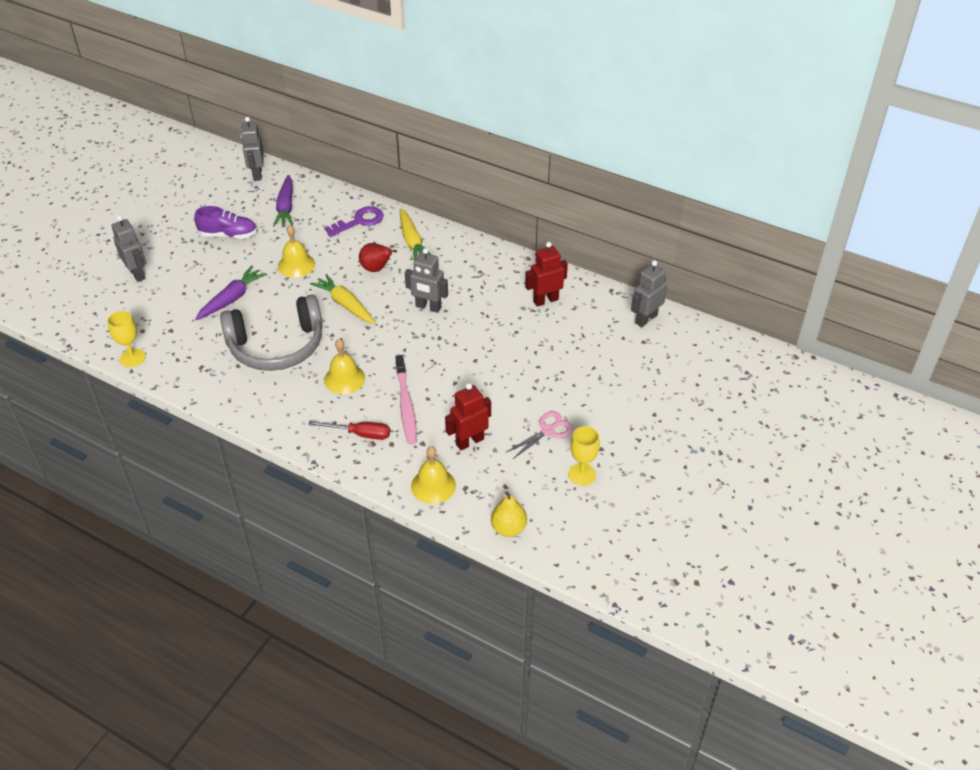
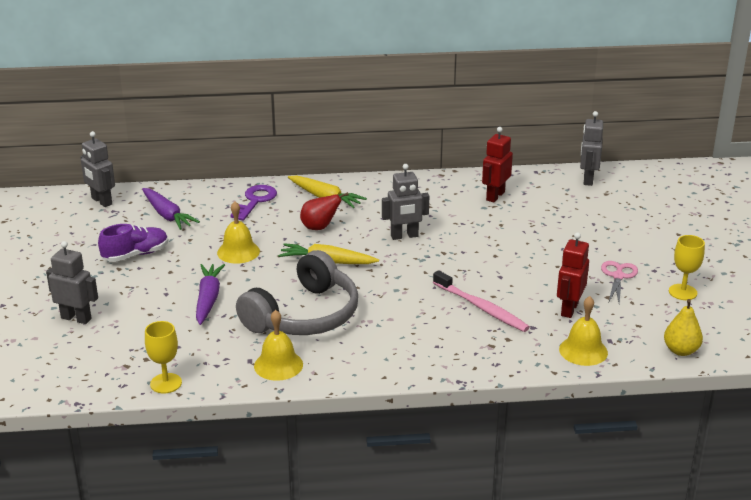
camera: 35 degrees left, 15 degrees down
red screwdriver [308,421,390,440] -> none
yellow bell [324,339,365,394] -> yellow bell moved to [254,310,303,381]

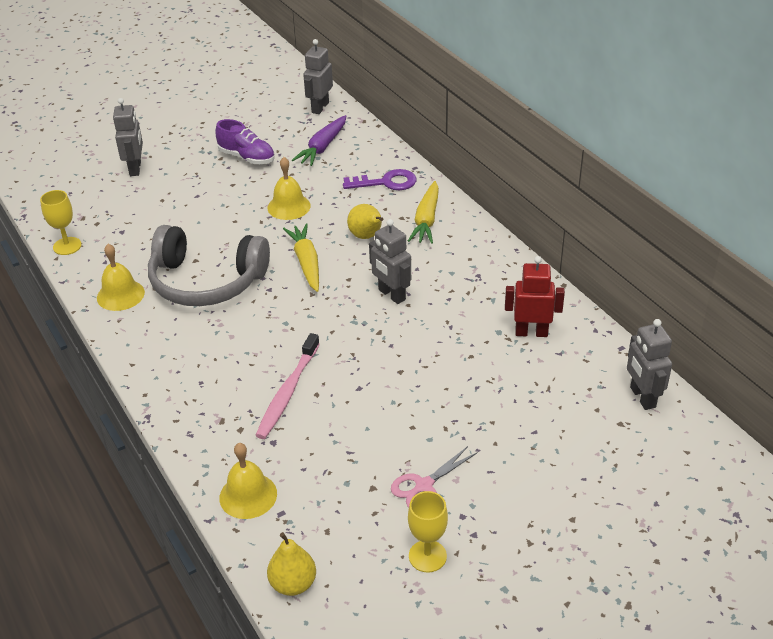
camera: 65 degrees right, 10 degrees up
purple carrot [196,264,225,325] -> none
red pear [300,192,349,230] -> yellow pear [347,204,383,239]
red robot [557,232,589,318] -> none
grey robot [580,111,603,186] -> grey robot turned 90 degrees counterclockwise [627,319,672,410]
pink scissors [601,261,638,303] -> pink scissors turned 150 degrees clockwise [391,446,478,507]

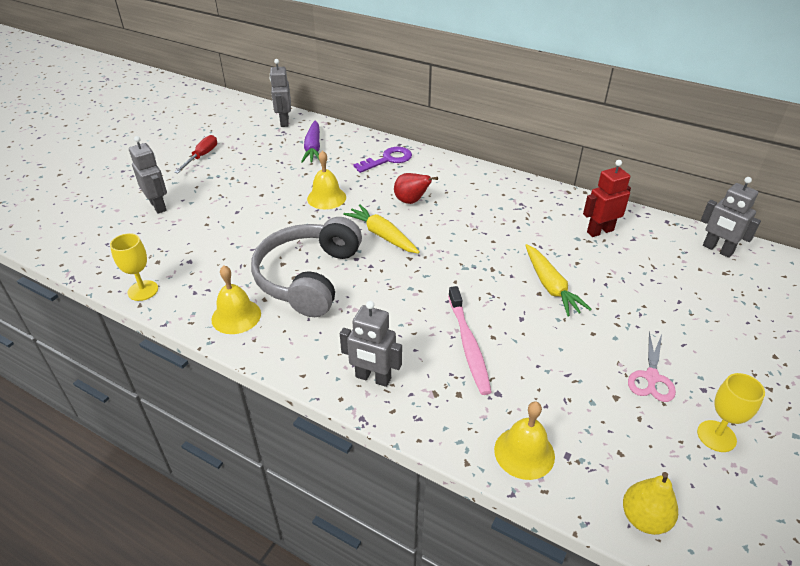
camera: 30 degrees left, 0 degrees up
grey headphones [148,225,270,306] -> grey headphones turned 120 degrees clockwise [251,217,362,317]
purple shoe [216,119,275,164] -> none
yellow pear [347,204,383,239] -> red pear [394,173,438,204]
grey robot [369,219,411,304] -> grey robot moved to [340,301,402,387]
yellow carrot [408,181,439,244] -> yellow carrot moved to [525,244,592,317]
none -> red screwdriver [174,135,217,173]

